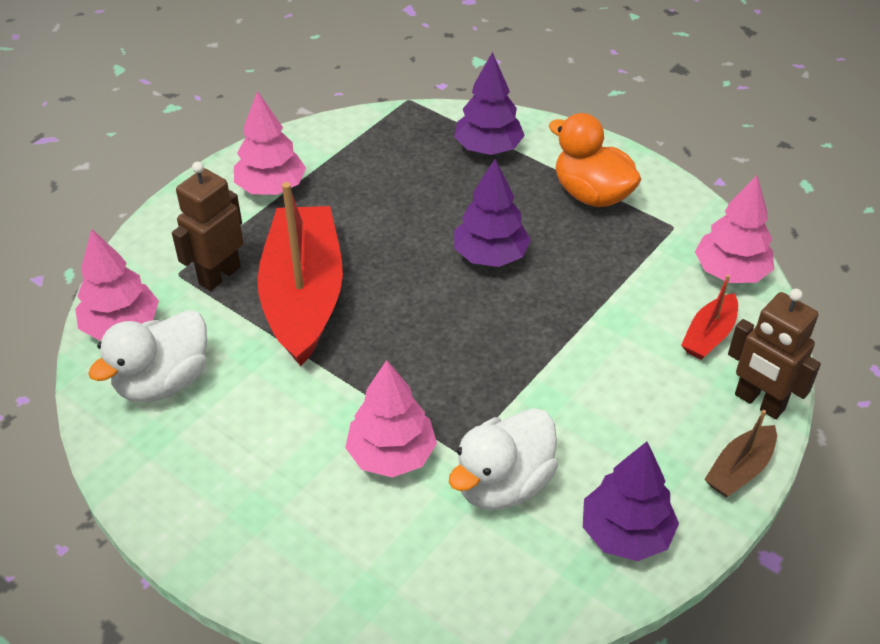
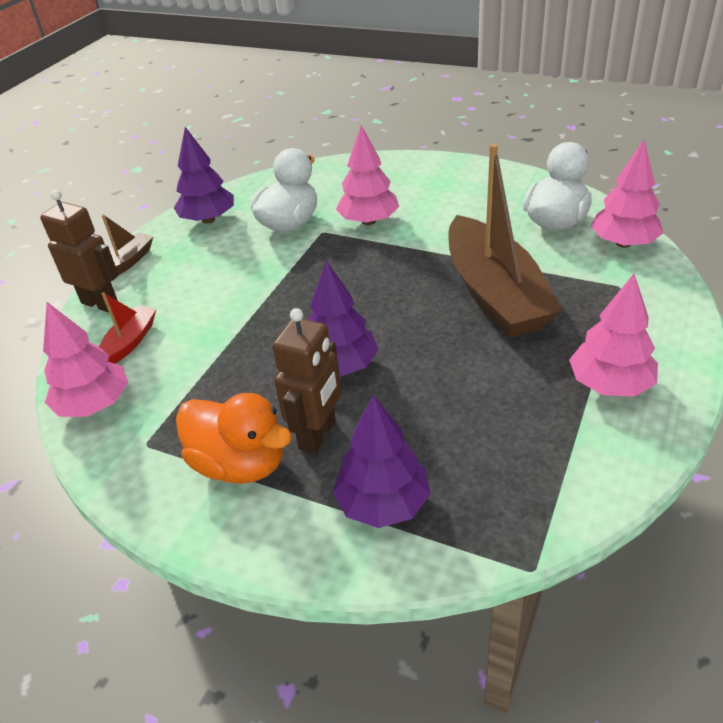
camera: 170 degrees right, 5 degrees down
brown robot [172,162,243,291] -> brown robot moved to [273,308,341,454]
red boat [257,182,343,366] -> brown boat [449,143,563,338]

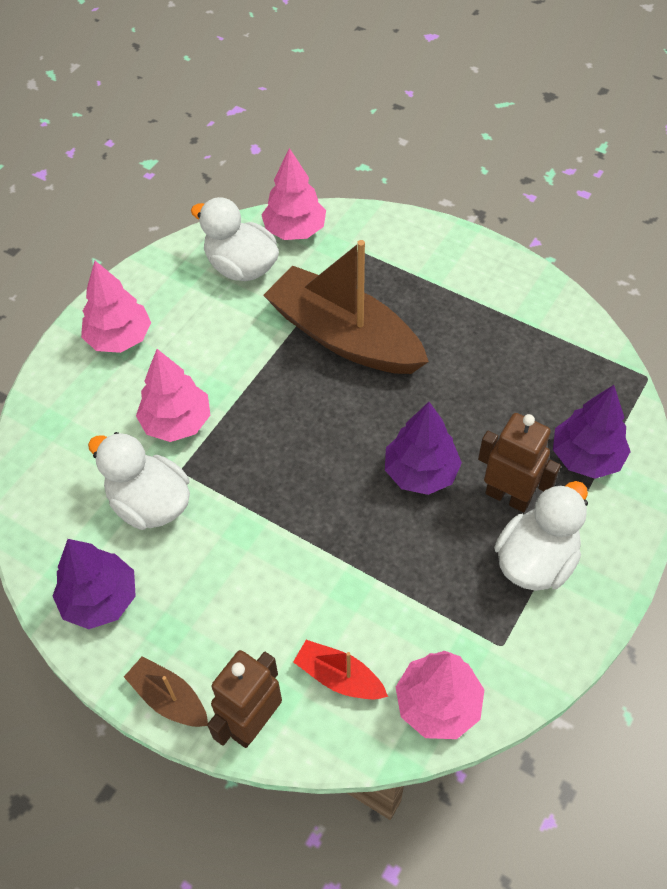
camera: 85 degrees left, 15 degrees up
orange duck [176,393,292,484] -> white duck [494,481,588,591]
brown boat [449,143,563,338] -> brown boat turned 135 degrees counterclockwise [263,240,429,374]
pink tree [569,274,658,397] -> pink tree moved to [81,261,151,353]

